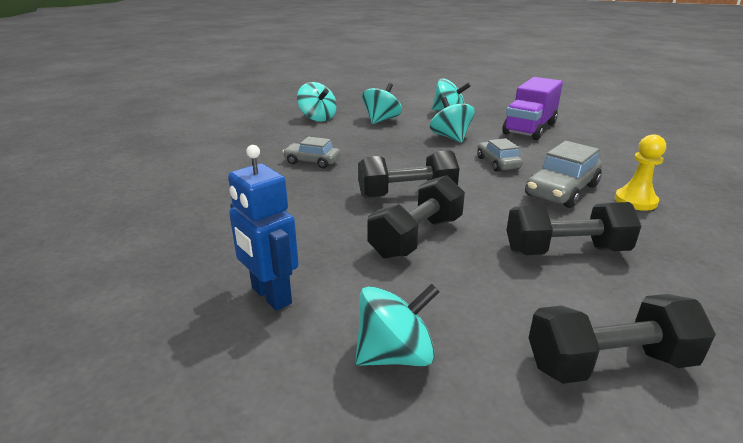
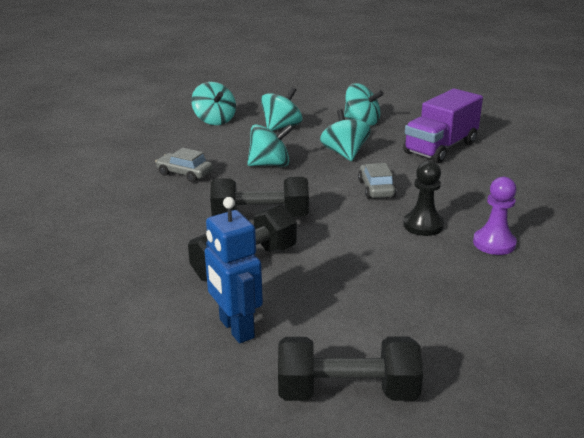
camera: 10 degrees right, 0 degrees up
blue robot [228,145,299,311] -> blue robot moved to [205,197,263,343]
turquoise spinning top [355,283,440,366] -> turquoise spinning top moved to [247,124,293,166]
black dumbbell [507,202,641,255] -> none
grey car [525,141,602,208] -> black pawn [403,161,444,236]
yellow pawn [615,134,666,211] -> purple pawn [473,177,517,255]

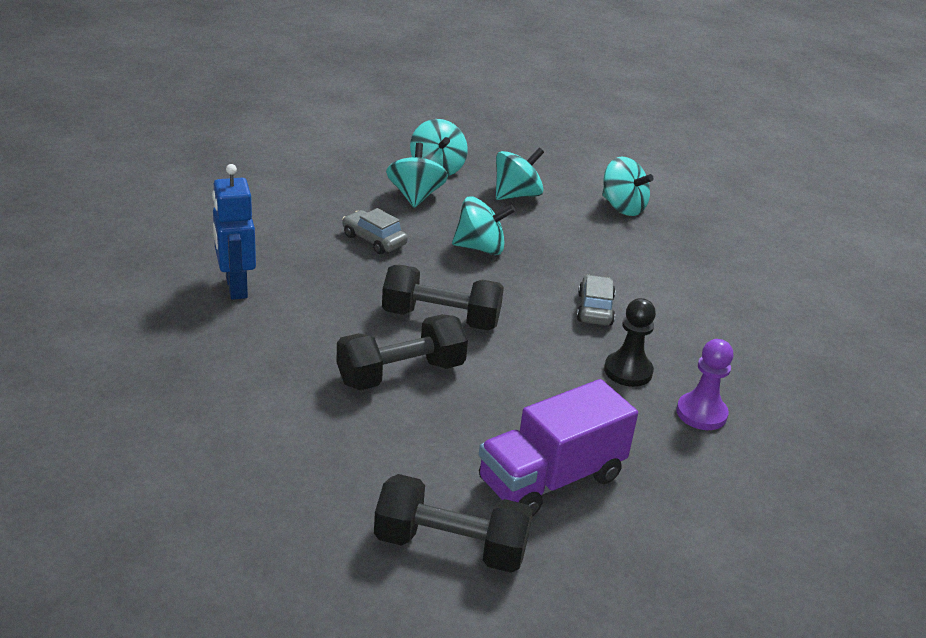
camera: 10 degrees right, 5 degrees up
blue robot [205,197,263,343] -> blue robot moved to [212,164,256,300]
turquoise spinning top [320,109,371,161] -> turquoise spinning top moved to [386,142,448,208]
purple truck [403,89,483,163] -> purple truck moved to [479,379,638,516]

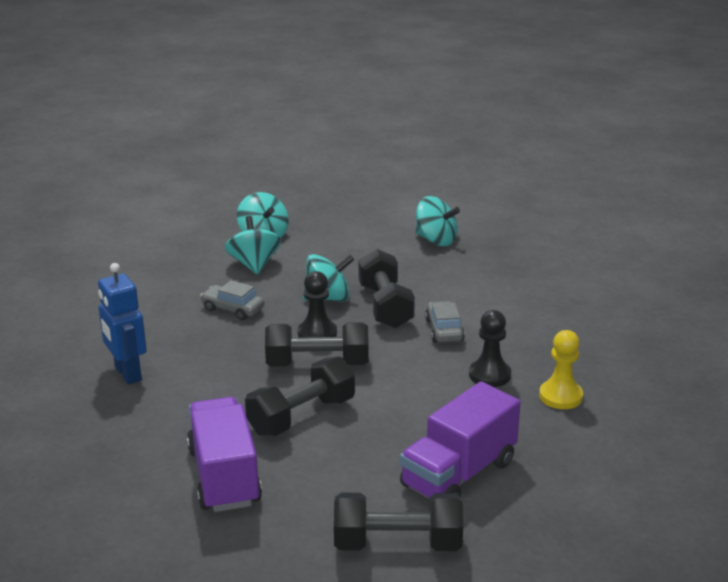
camera: 10 degrees left, 5 degrees down
turquoise spinning top [496,148,544,200] -> none
purple pawn [676,339,733,430] -> yellow pawn [539,330,583,409]
none -> purple truck [187,397,262,512]
none -> black pawn [297,271,337,338]
none -> black dumbbell [358,249,415,328]

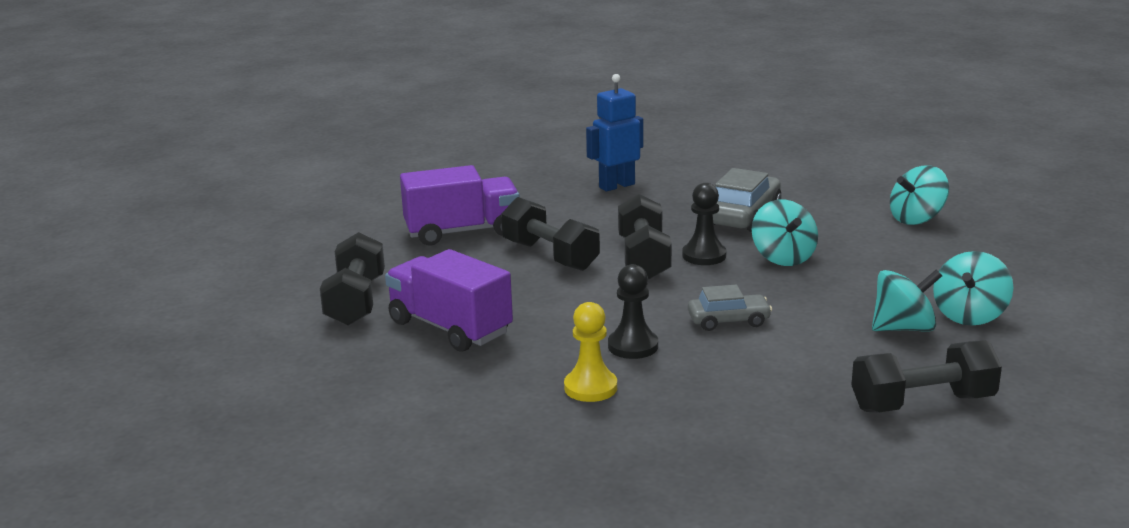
camera: 90 degrees right, 5 degrees down
grey car [200,280,264,320] -> grey car [713,168,782,232], size x1.58
turquoise spinning top [225,216,281,275] -> turquoise spinning top moved to [872,269,942,332]
black dumbbell [358,249,415,328] -> black dumbbell moved to [851,340,1002,412]

